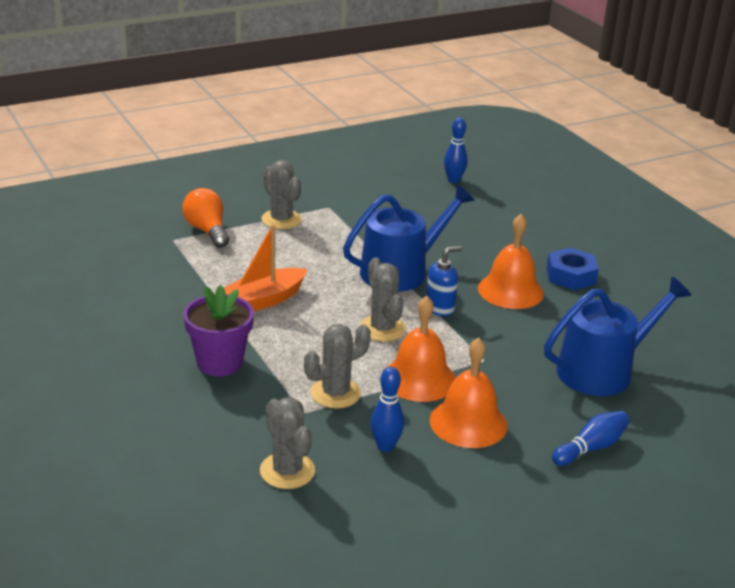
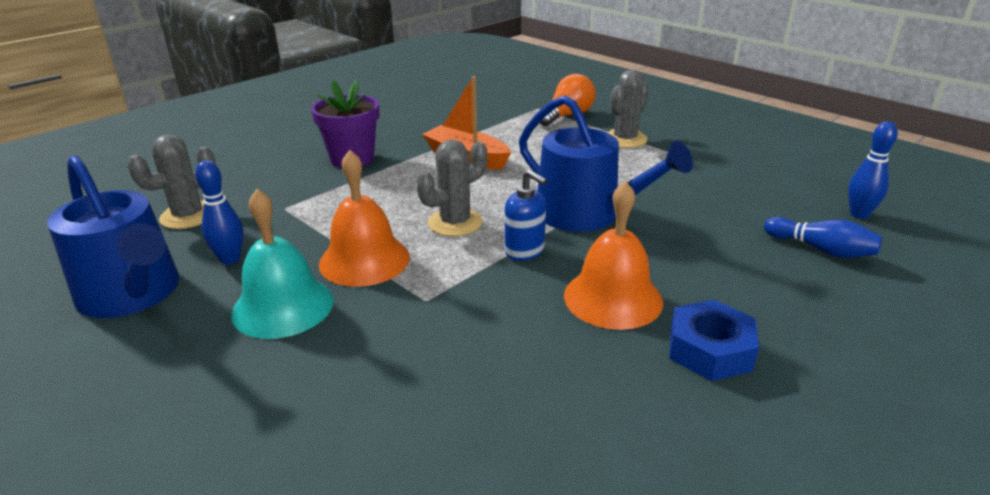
camera: 75 degrees right, 0 degrees up
grey cactus [304,324,371,408] -> none
orange bell [430,337,508,448] -> turquoise bell [231,189,334,339]
blue watering can [544,277,691,396] -> blue watering can moved to [47,155,179,318]
blue bowling pin [552,411,630,466] -> blue bowling pin moved to [764,217,882,258]

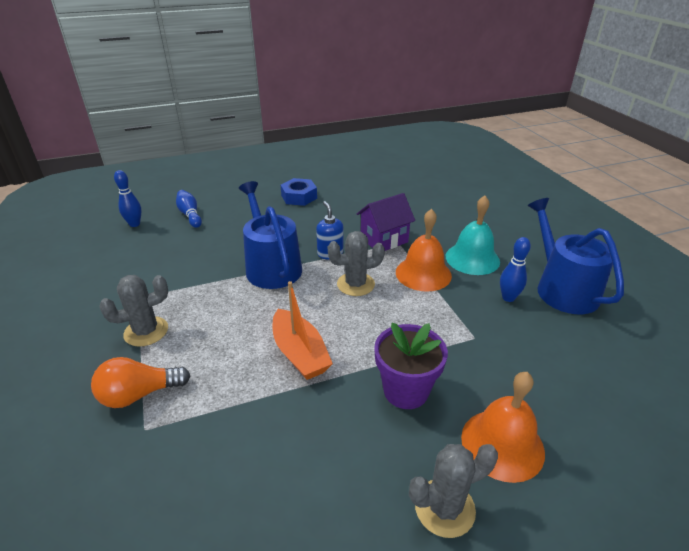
camera: 155 degrees left, 5 degrees up
grey cactus [127,134,216,229] -> grey cactus moved to [409,444,498,538]
orange bell [564,181,663,330] -> orange bell moved to [461,372,545,483]
none -> purple house [357,193,415,251]

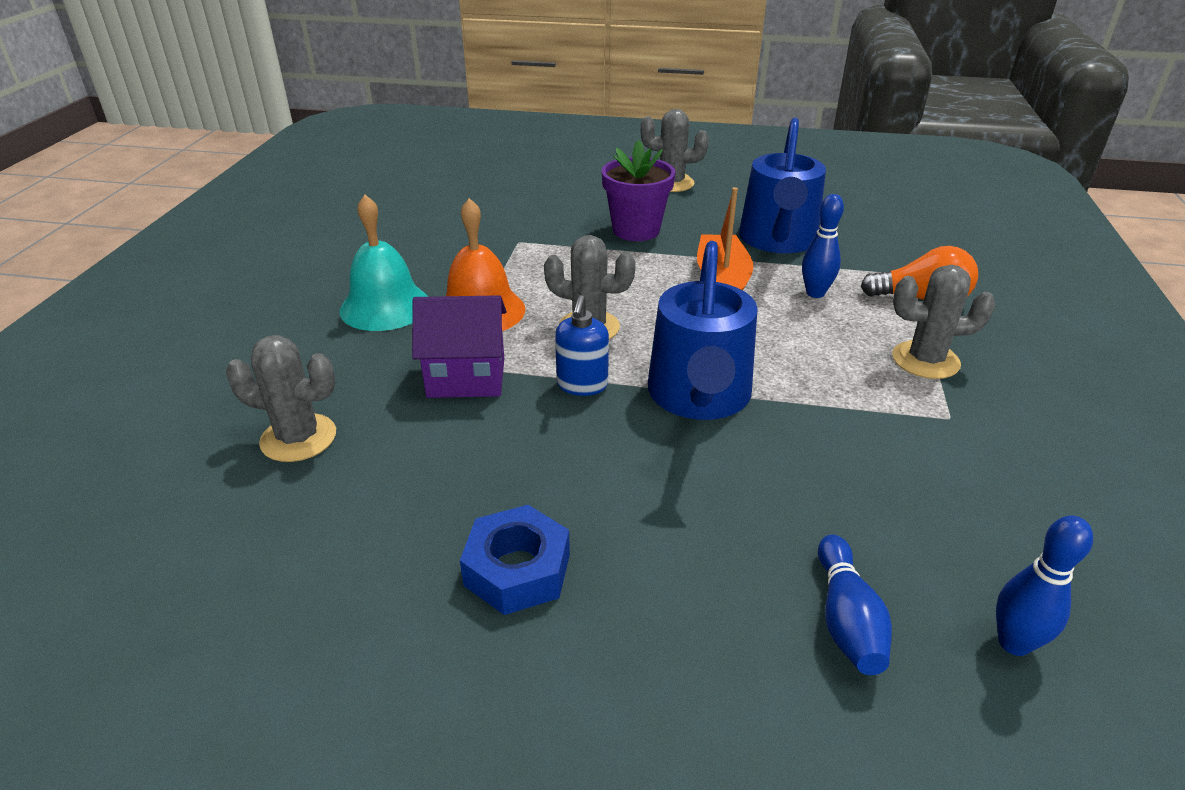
camera: 150 degrees left, 0 degrees up
orange bell [461,372,545,483] -> none
blue bowling pin [500,237,531,302] -> blue bowling pin moved to [802,194,844,298]
blue watering can [528,198,624,314] -> blue watering can moved to [739,118,826,253]
none -> grey cactus [226,335,336,462]

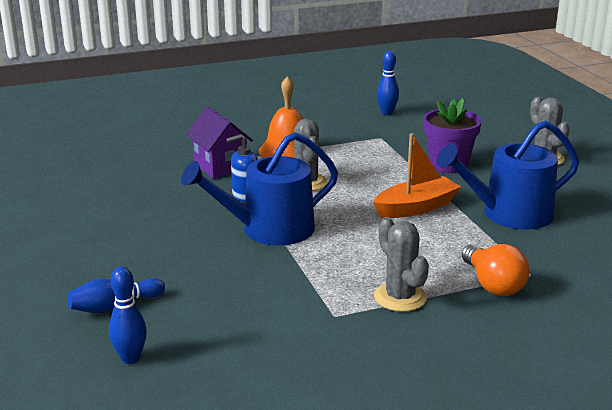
camera: 60 degrees right, 10 degrees down
grey cactus [226,335,336,462] -> none
turquoise bell [340,195,428,331] -> none
blue nut [460,505,570,615] -> none
blue bowling pin [802,194,844,298] -> blue bowling pin moved to [377,51,399,115]

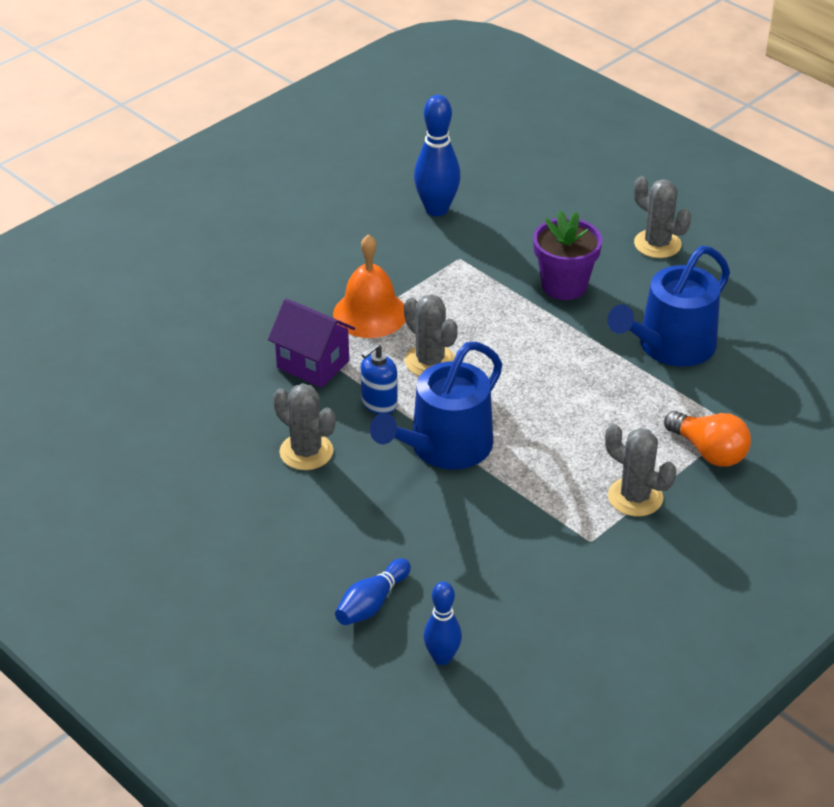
camera: 25 degrees left, 15 degrees up
orange boat [373,133,461,218] -> none
blue bowling pin [377,51,399,115] -> blue bowling pin [414,95,461,216], size x1.59
none -> grey cactus [273,383,336,470]

